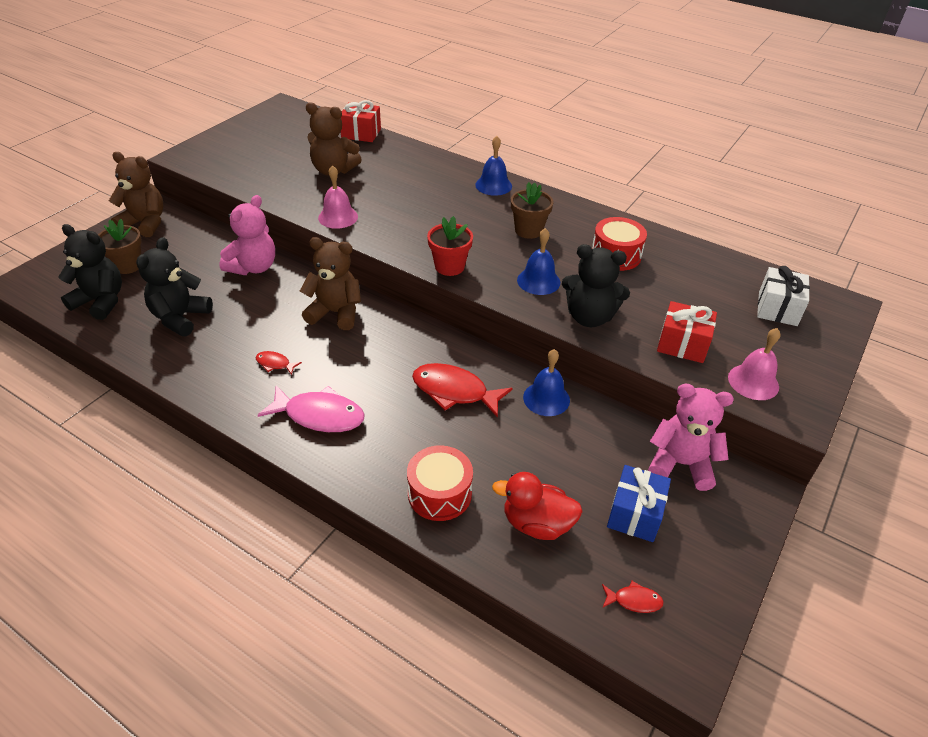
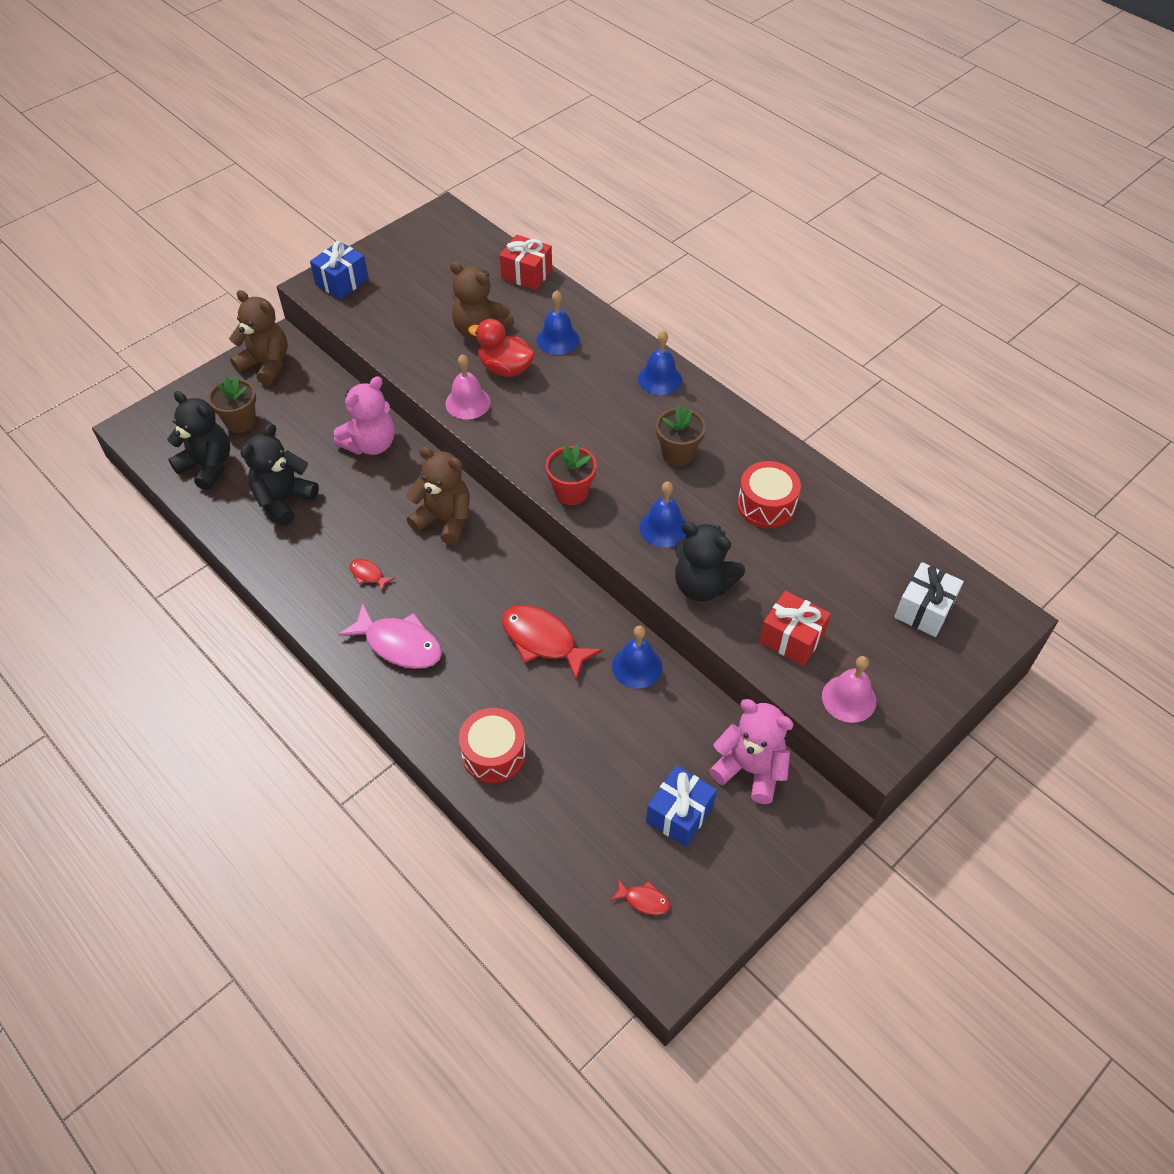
camera: 15 degrees right, 10 degrees up
red duck [492,472,583,540] -> red duck moved to [468,319,535,377]
none -> blue gift [310,241,369,300]
none -> blue bell [536,290,580,355]

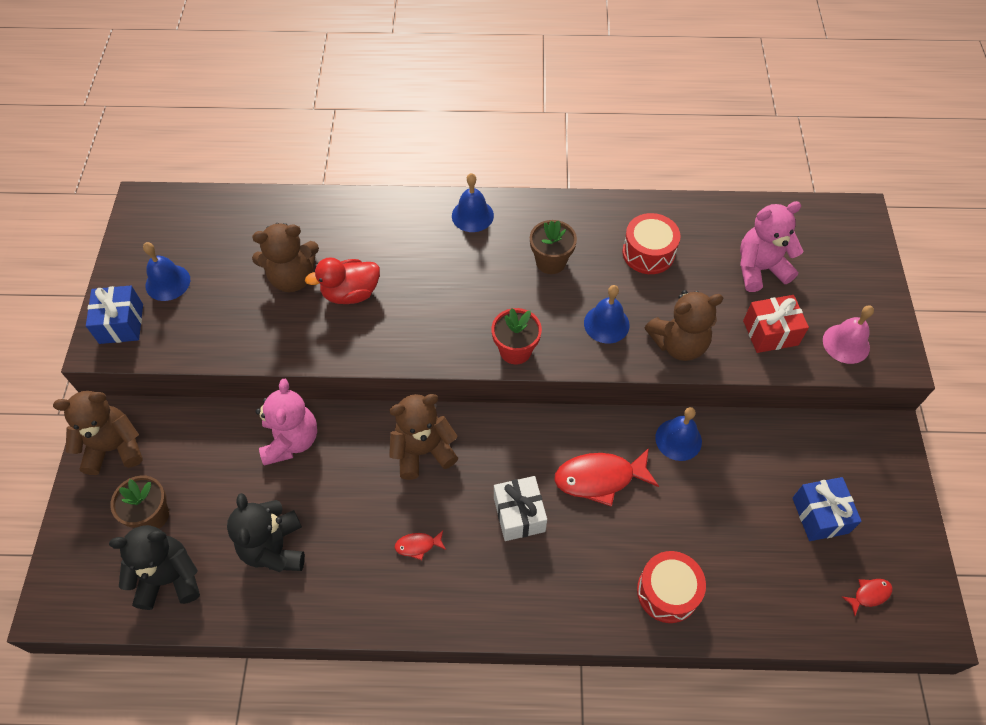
camera: 45 degrees left, 5 degrees up
pink fish [338,603,442,669] -> none
pink bell [445,354,491,419] -> none
red gift [500,235,552,290] -> none
blue bell [536,290,580,355] -> blue bell moved to [143,242,190,301]
black teddy bear [675,522,745,602] -> brown teddy bear [645,290,723,361]
pink teddy bear [709,699,794,804] -> pink teddy bear moved to [740,201,803,292]
white gift [894,562,964,637] -> white gift moved to [494,476,547,541]

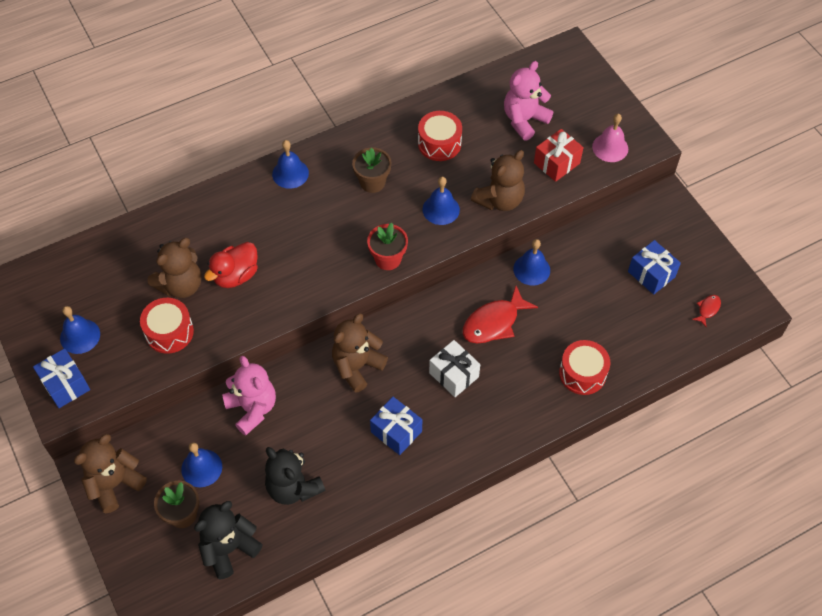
camera: 30 degrees left, 0 degrees up
red fish [394,530,446,560] -> blue gift [370,397,422,455]
none -> red drum [140,298,194,354]
none -> blue bell [181,443,222,487]

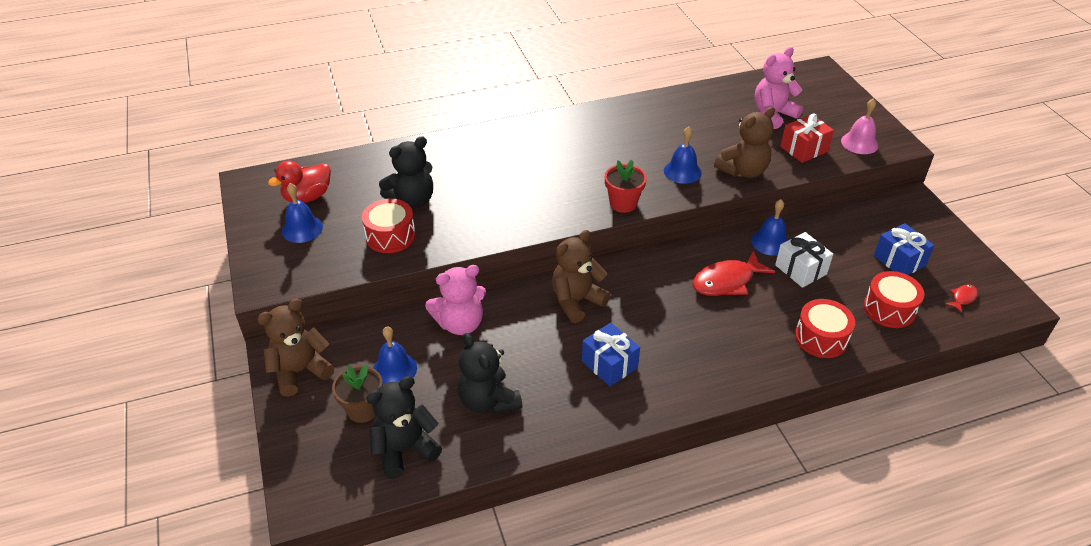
camera: 10 degrees right, 15 degrees down
blue gift [33,348,90,408] -> none
brown teddy bear [147,238,202,298] -> black teddy bear [379,136,433,209]
red duck [204,242,258,288] -> red duck moved to [268,161,331,203]
pink teddy bear [222,356,276,436] -> pink teddy bear turned 90 degrees clockwise [425,265,486,335]
blue bell [272,140,309,189] -> none
brown flower pot [352,147,391,193] -> none
red drum [418,111,462,161] -> red drum moved to [864,271,924,328]
white gift [429,340,480,397] -> white gift moved to [775,232,833,288]

